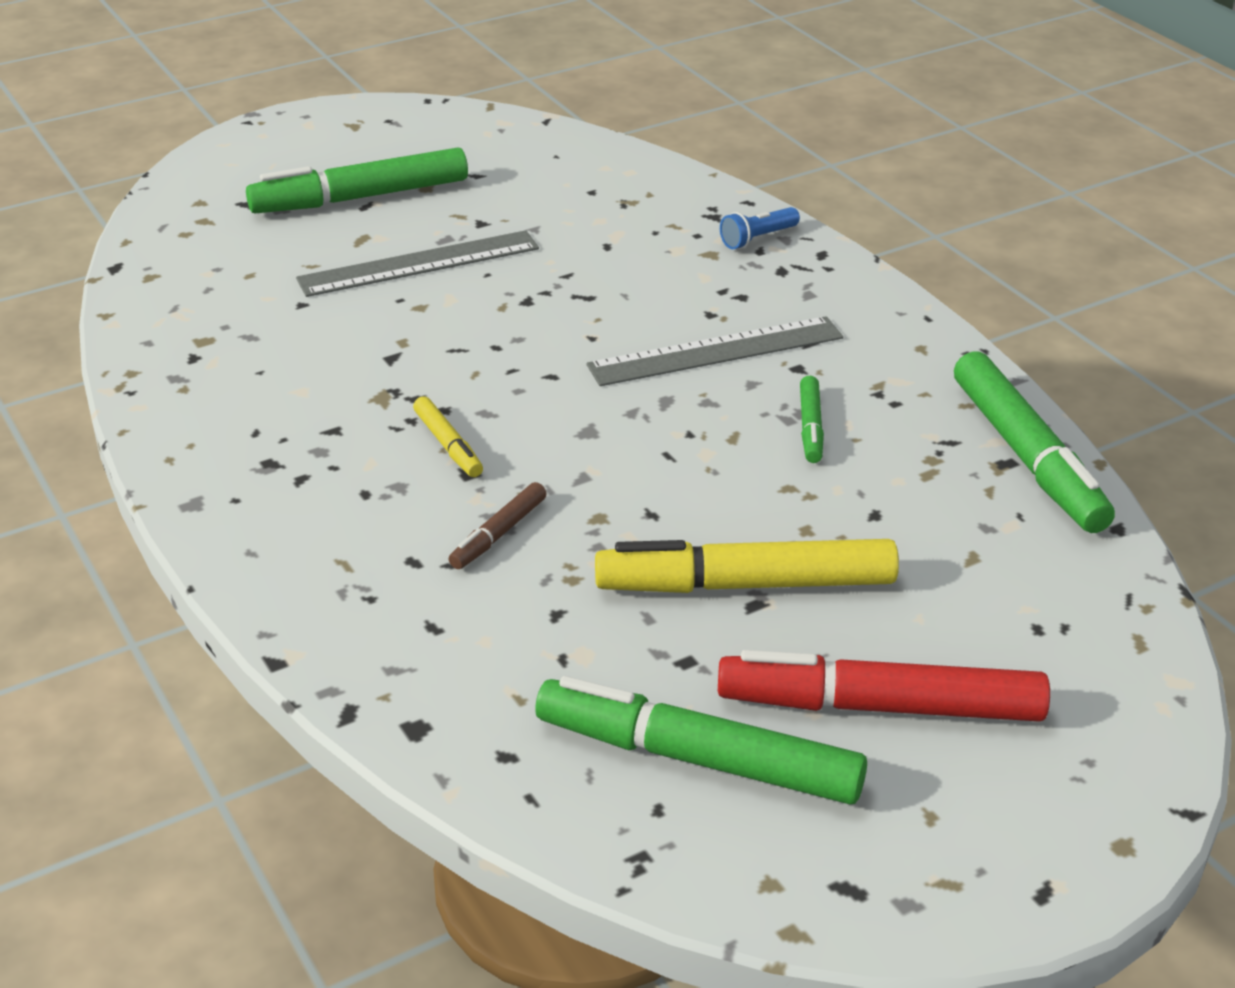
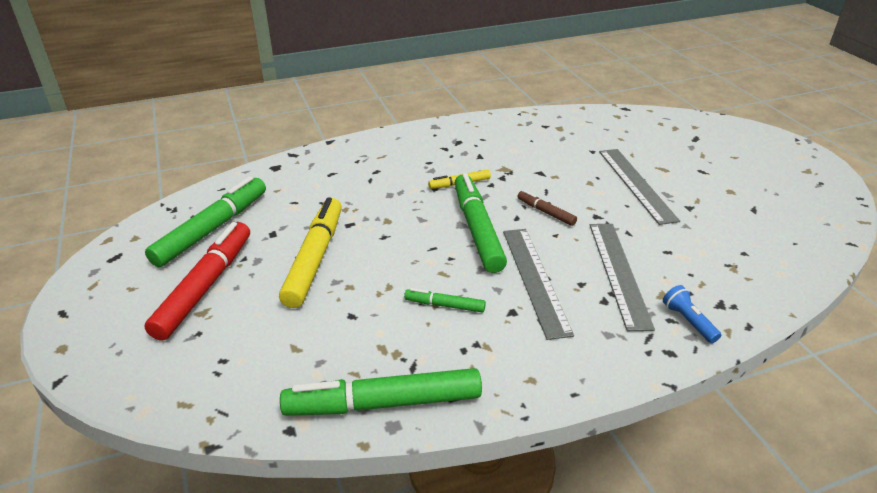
camera: 100 degrees right, 0 degrees up
green marker [246,147,468,213] -> green marker moved to [455,173,507,273]
brown marker [449,482,547,569] -> brown marker moved to [517,190,577,226]
none -> grey ruler [590,224,655,331]

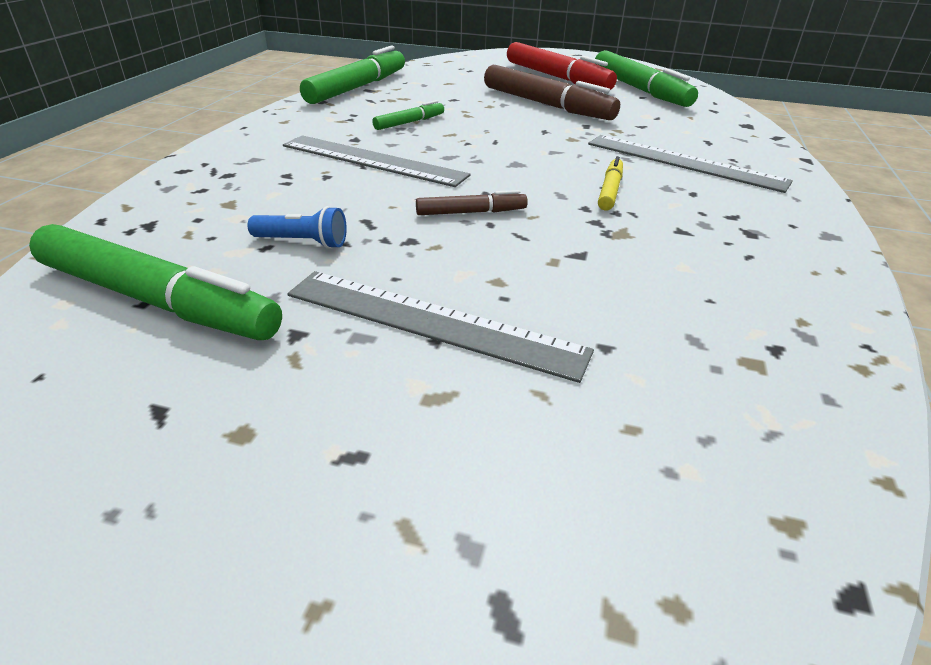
camera: 125 degrees right, 0 degrees up
yellow marker [279,197,342,308] -> brown marker [484,65,620,120]
green marker [455,173,507,273] -> green marker moved to [29,224,282,340]
grey ruler [590,224,655,331] -> grey ruler moved to [588,135,793,193]
blue flashlight [663,285,721,343] -> blue flashlight moved to [248,206,347,249]

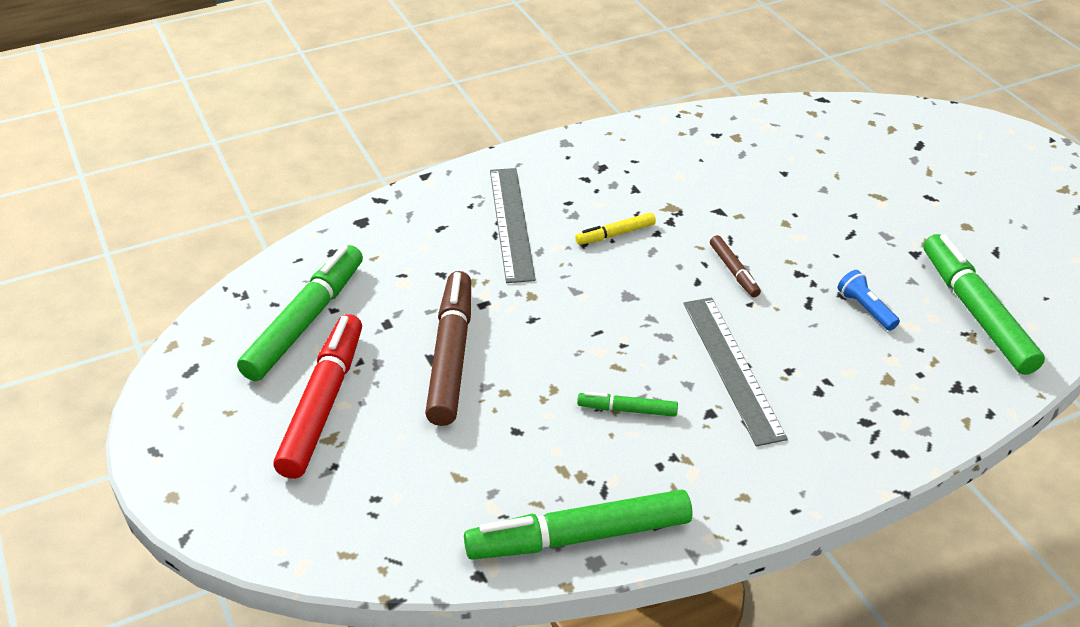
camera: 130 degrees left, 5 degrees up
grey ruler [287,271,594,383] -> none
brown marker [416,190,528,215] -> brown marker turned 150 degrees counterclockwise [710,235,761,297]

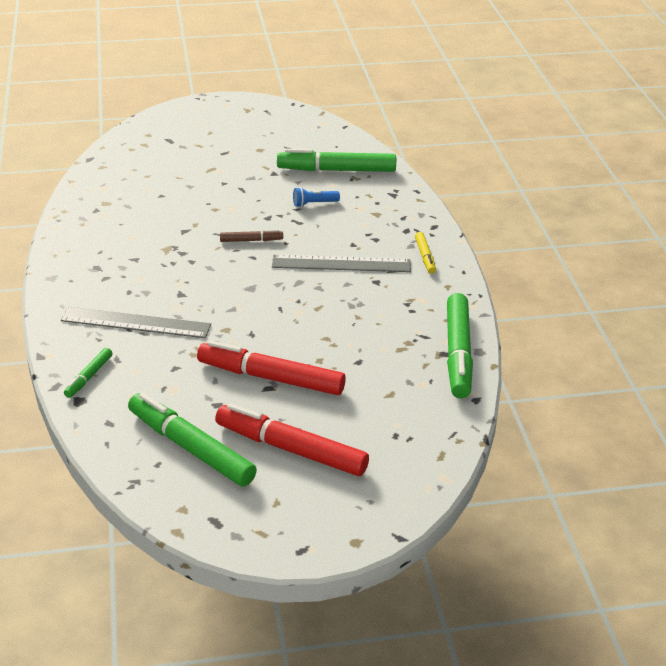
camera: 75 degrees left, 5 degrees down
brown marker [425,271,471,426] -> red marker [197,341,346,395]
yellow marker [575,212,656,245] -> yellow marker moved to [415,232,436,274]
green marker [577,392,678,417] -> green marker moved to [64,348,113,398]

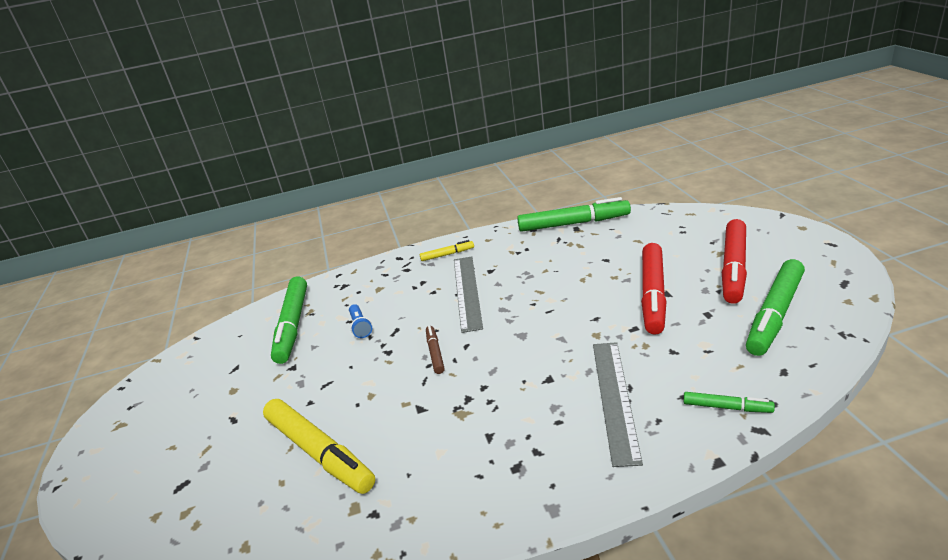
camera: 90 degrees left, 5 degrees down
none -> yellow marker [263,399,375,494]

